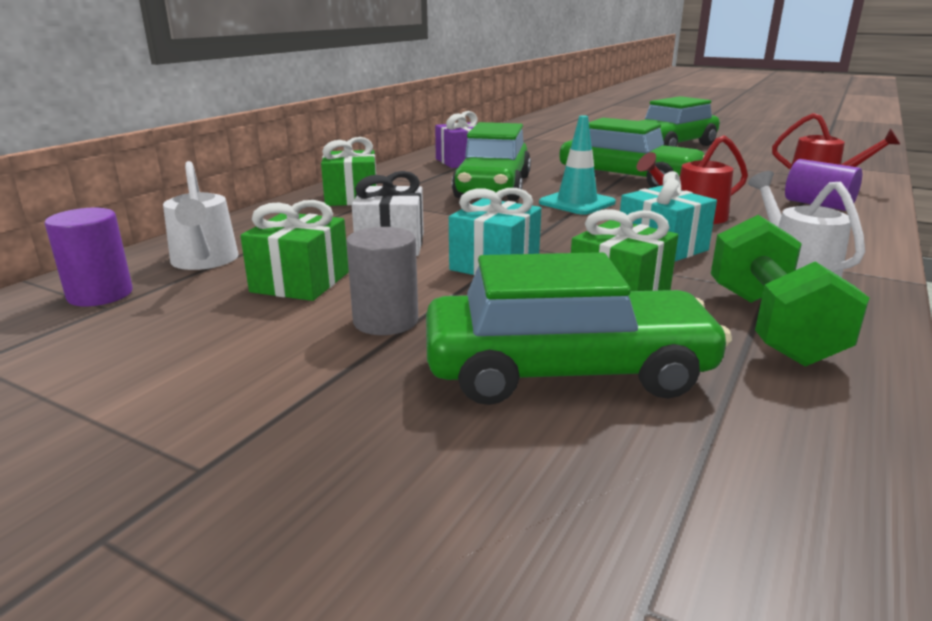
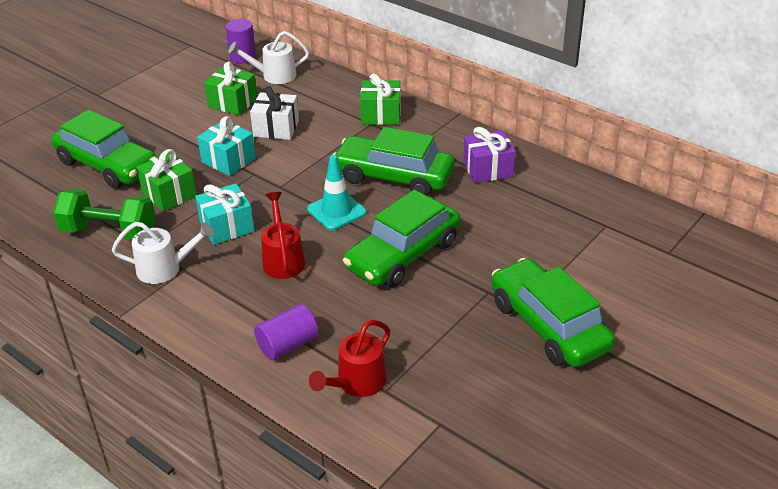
camera: 100 degrees right, 15 degrees up
grey cylinder [346,227,418,335] -> none
green car [426,252,732,405] -> green car turned 60 degrees counterclockwise [51,110,157,189]

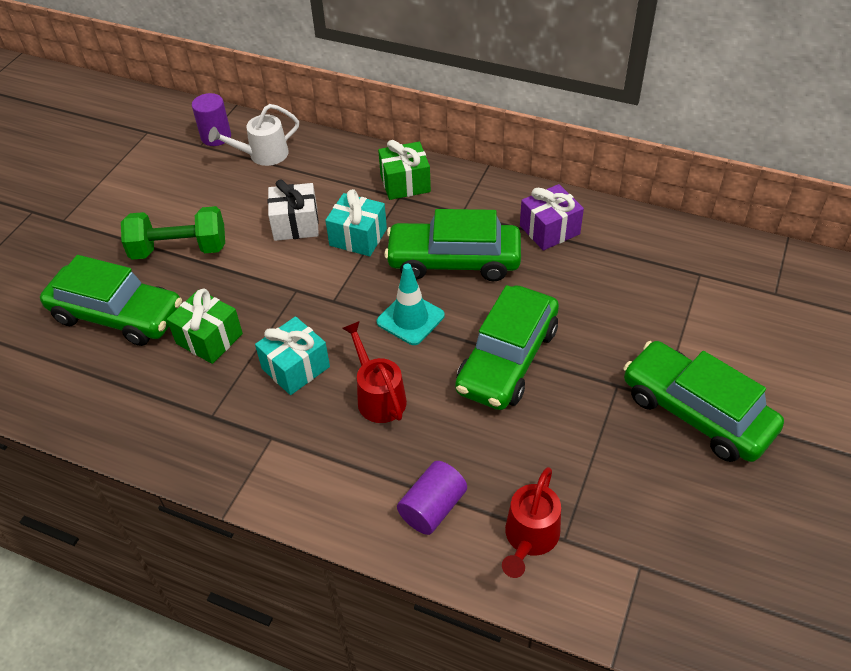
camera: 15 degrees left, 10 degrees up
green dumbbell [53,189,156,240] -> green dumbbell moved to [121,206,225,260]
white watering can [112,222,214,284] -> none
turquoise gift [197,116,256,176] -> turquoise gift moved to [325,189,387,256]
green gift [204,61,257,116] -> none

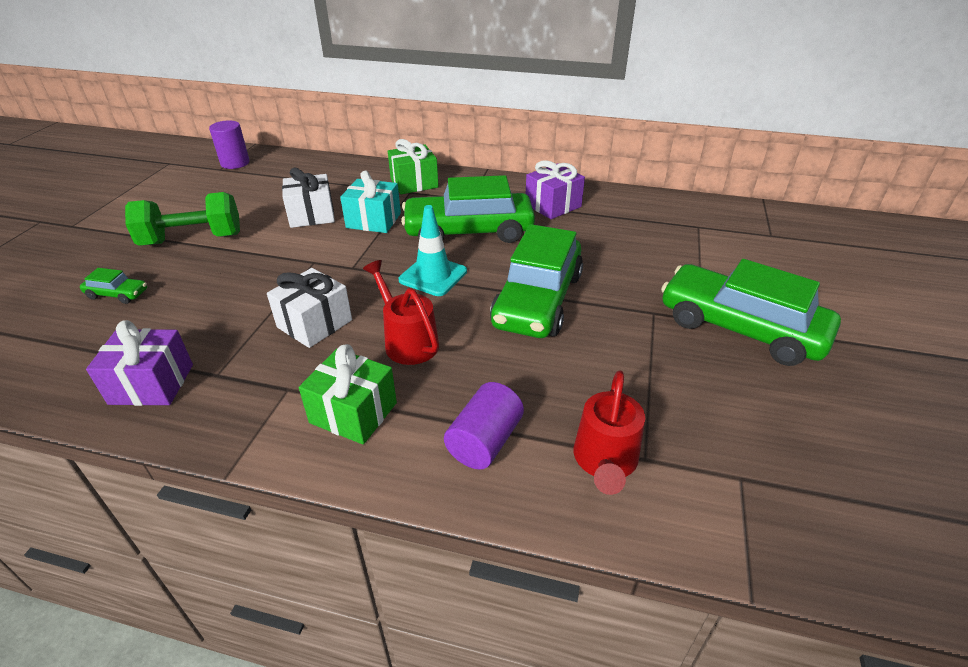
camera: 10 degrees left, 10 degrees down
green car [40,255,182,346] -> green car [80,268,147,304], size x0.42
green gift [167,289,243,364] -> green gift moved to [299,344,397,445]
white watering can [208,104,299,166] -> none
turquoise gift [255,316,330,395] -> white gift [267,268,352,348]
none -> purple gift [86,320,193,406]

